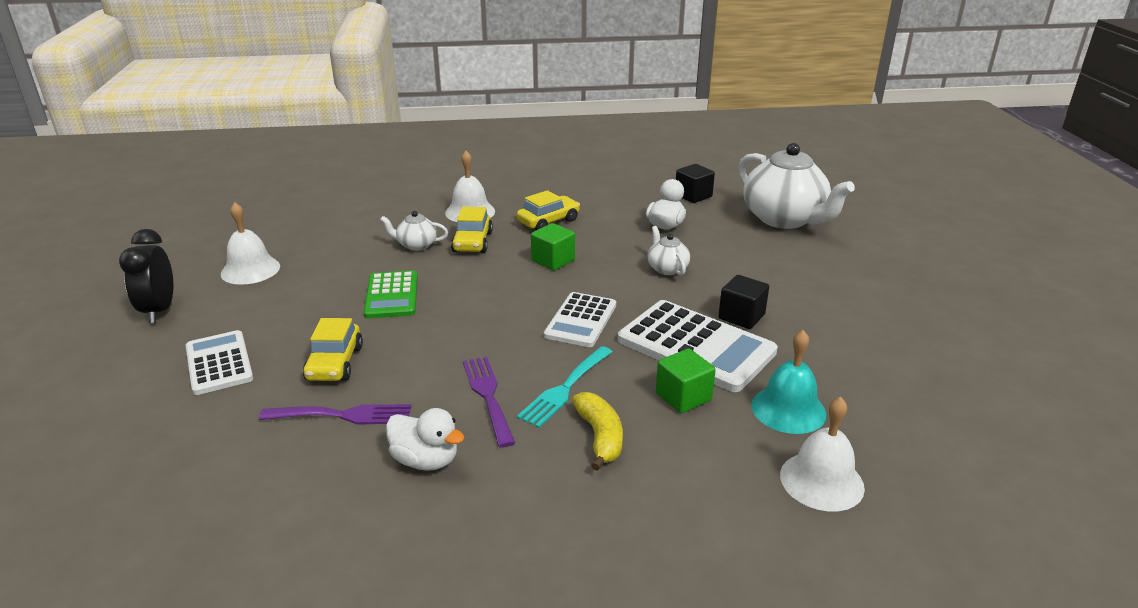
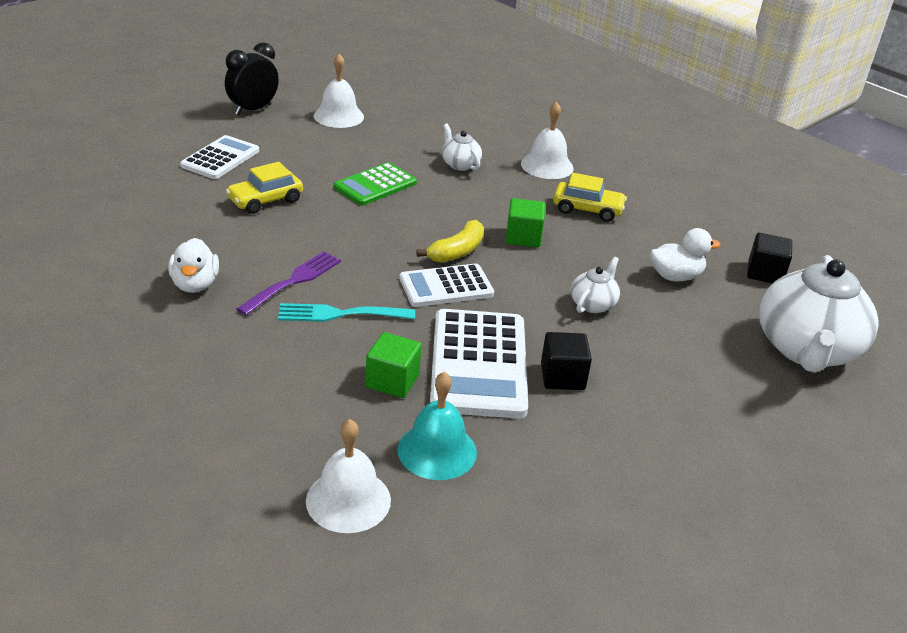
camera: 50 degrees right, 5 degrees up
purple fork [259,404,411,424] -> none
yellow car [451,207,493,253] -> none
yellow banana [572,392,623,471] -> yellow banana moved to [416,220,484,263]

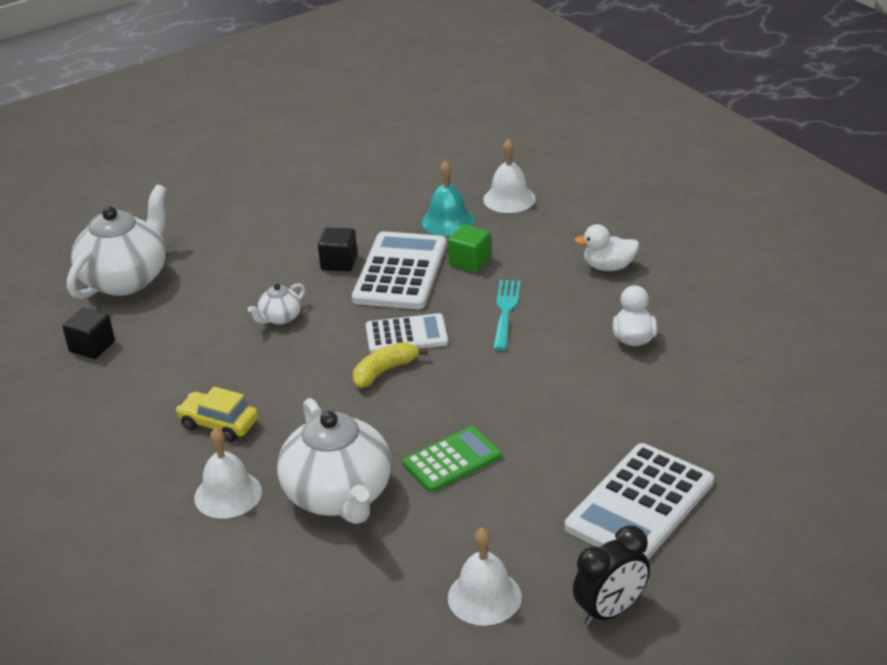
camera: 165 degrees left, 0 degrees up
white calculator [180,135,259,179] -> white calculator [565,443,714,559], size x1.60
yellow car [226,162,303,214] -> none
purple fork [236,251,341,315] -> none
turquoise fork [278,303,415,322] -> turquoise fork turned 90 degrees counterclockwise [493,280,521,351]
white teapot [442,124,482,171] -> white teapot [277,398,391,524], size x2.22
green cube [506,198,545,248] -> none
white duck [650,228,721,281] -> white duck moved to [574,224,639,271]

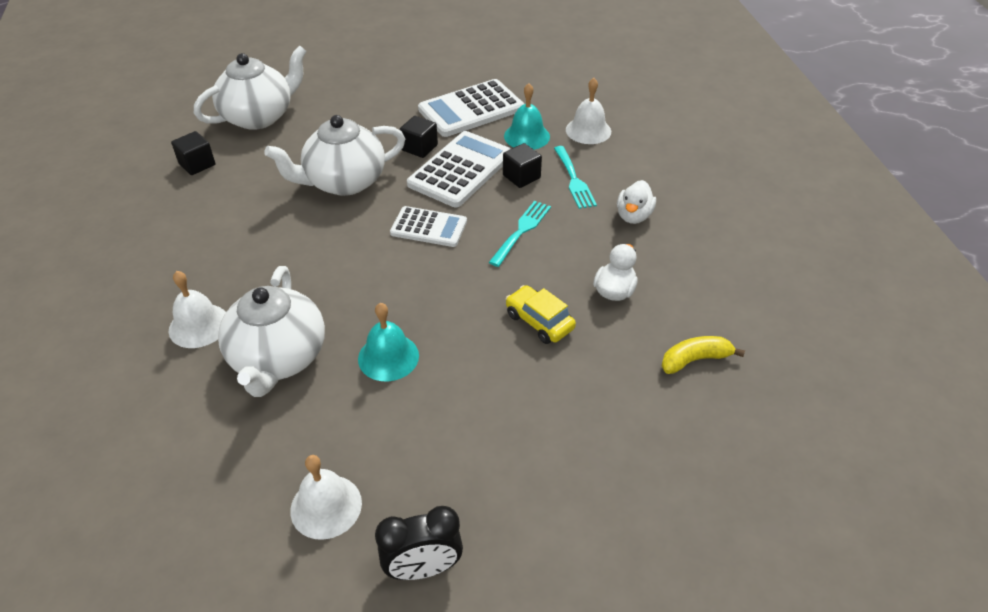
camera: 20 degrees right, 10 degrees up
yellow car [176,387,258,442] -> yellow car moved to [506,285,576,344]
white teapot [248,283,305,325] -> white teapot [264,115,405,196], size x2.22
yellow banana [353,342,428,388] -> yellow banana moved to [662,336,745,374]
green calculator [402,426,502,492] -> turquoise bell [358,303,419,381]
green cube [448,224,491,272] -> black cube [503,143,542,188]
white calculator [565,443,714,559] -> white calculator moved to [418,79,524,137]
white duck [574,224,639,271] -> white duck turned 90 degrees counterclockwise [617,180,656,224]
none -> turquoise fork [554,146,597,209]

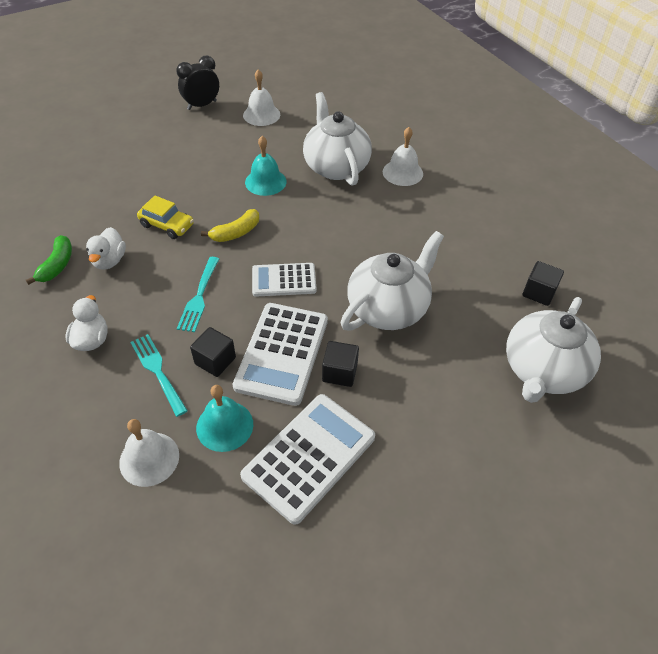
camera: 160 degrees right, 5 degrees up
yellow banana [662,336,745,374] -> yellow banana moved to [201,209,259,242]
none -> green banana [26,235,72,285]

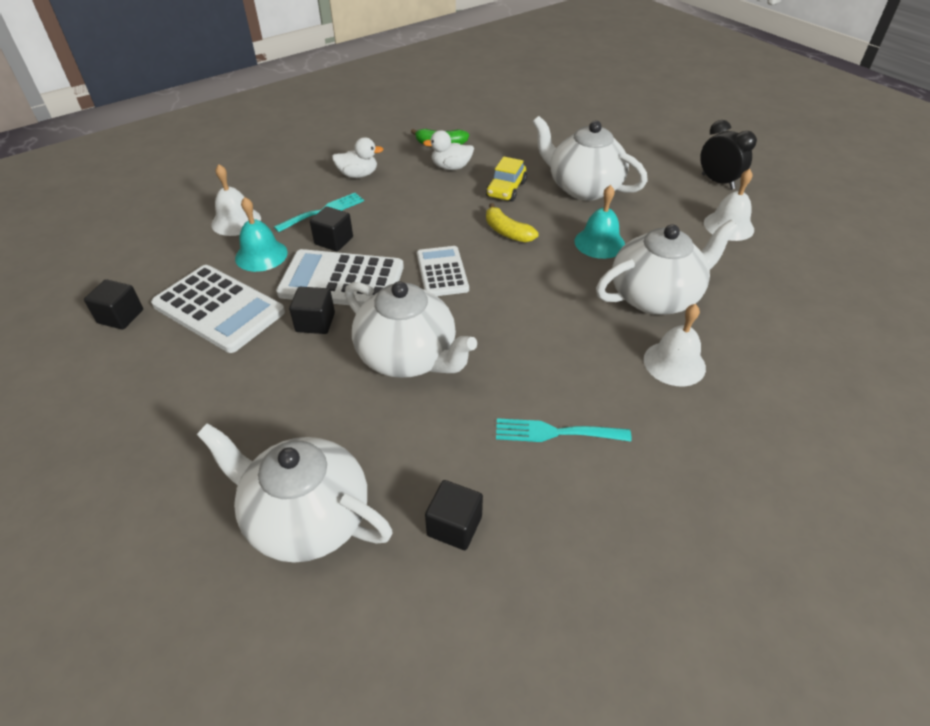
camera: 85 degrees right, 5 degrees down
turquoise fork [177,257,219,332] -> turquoise fork moved to [496,418,632,442]
none -> black cube [84,279,143,330]
none -> white teapot [533,116,648,201]

